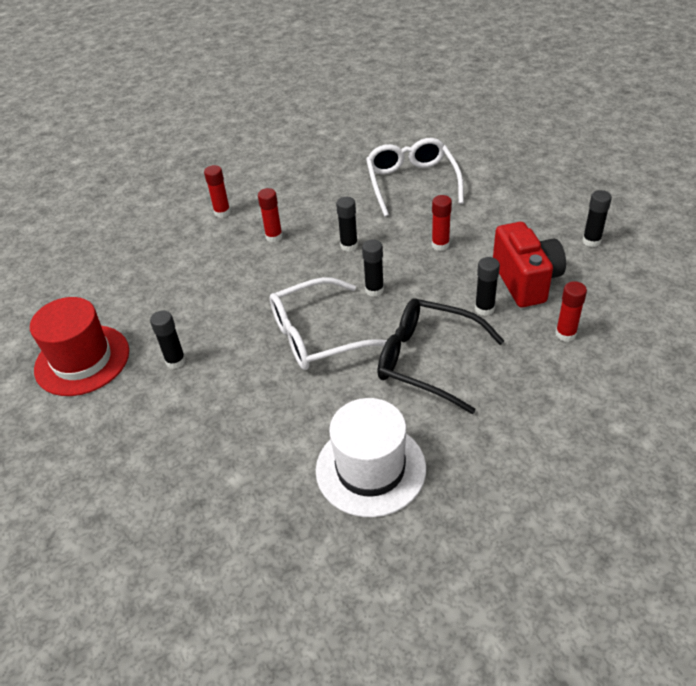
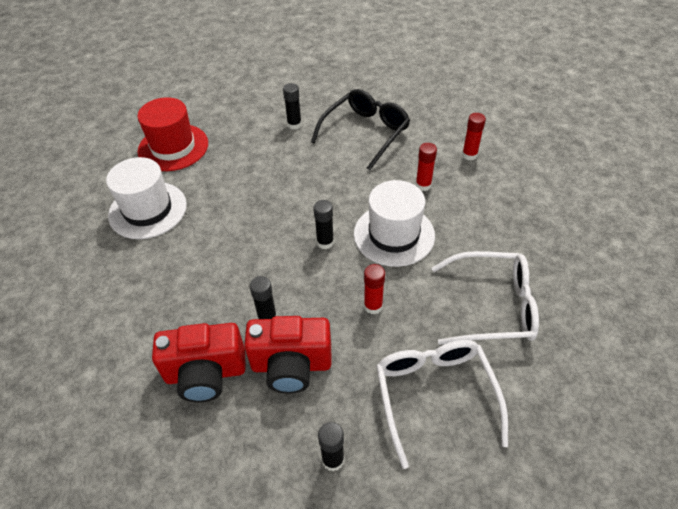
camera: 100 degrees right, 5 degrees up
red hat [30,297,129,396] -> red hat moved to [137,97,208,171]
white glasses [270,277,387,370] -> white glasses moved to [376,340,508,469]
black glue stick [336,197,358,252] -> white hat [354,180,435,267]
black glasses [377,298,504,414] -> black glasses moved to [311,89,410,170]
red glue stick [555,281,587,342] -> red camera [152,323,246,402]

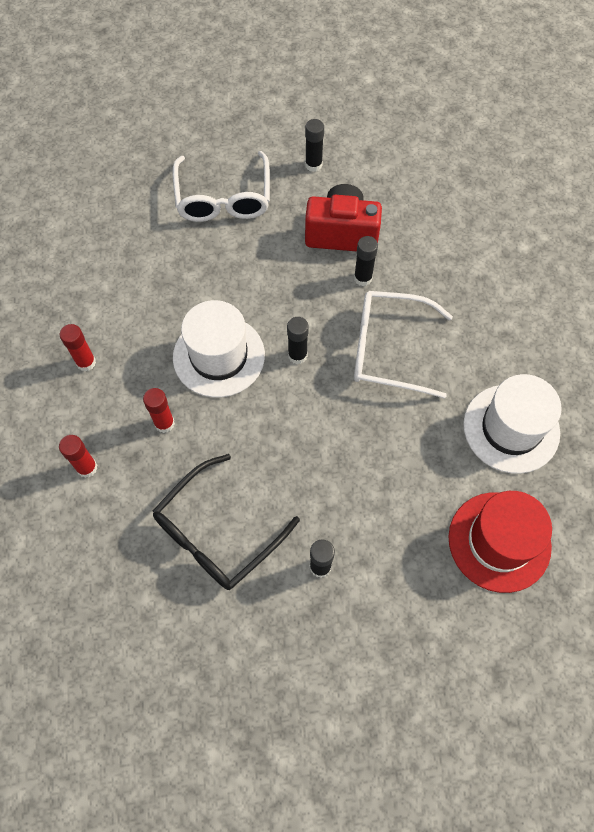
camera: 175 degrees left, 15 degrees up
red camera [152,323,246,402] -> none
red glue stick [364,264,385,314] -> red glue stick moved to [60,324,96,371]
white glasses [432,251,539,345] -> white glasses moved to [354,291,453,399]

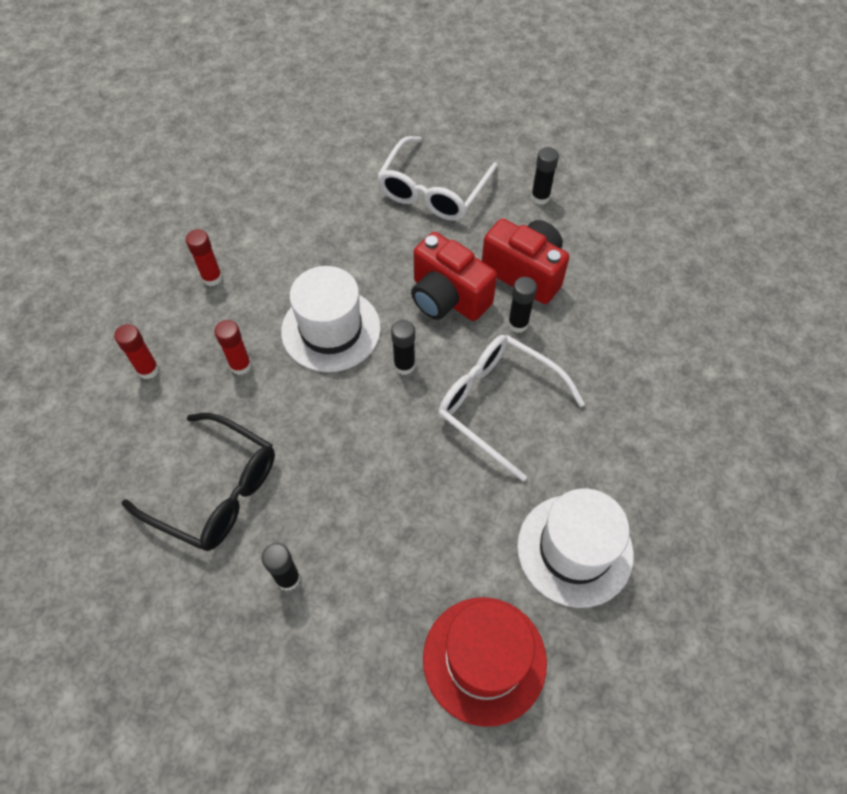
camera: 30 degrees right, 5 degrees down
black glasses [153,454,300,590] -> black glasses turned 135 degrees counterclockwise [121,413,275,551]
none -> red camera [411,232,497,321]

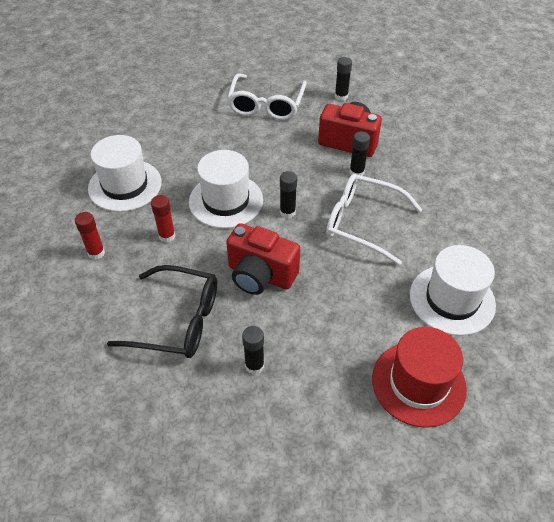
camera: 15 degrees left, 10 degrees down
red glue stick [186,229,222,286] -> white hat [88,135,162,212]
red camera [411,232,497,321] -> red camera moved to [226,223,300,295]

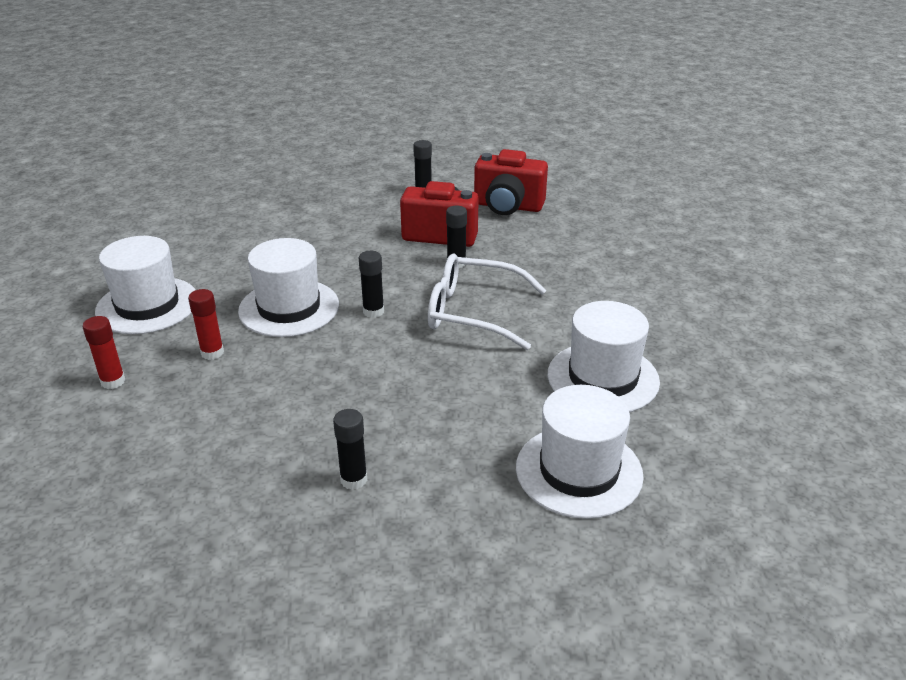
camera: 10 degrees left, 15 degrees down
black glasses [107,265,217,358] -> none
red camera [226,223,300,295] -> red camera moved to [474,149,548,215]
white glasses [227,73,307,120] -> none
red hat [372,327,467,428] -> white hat [516,385,644,519]

